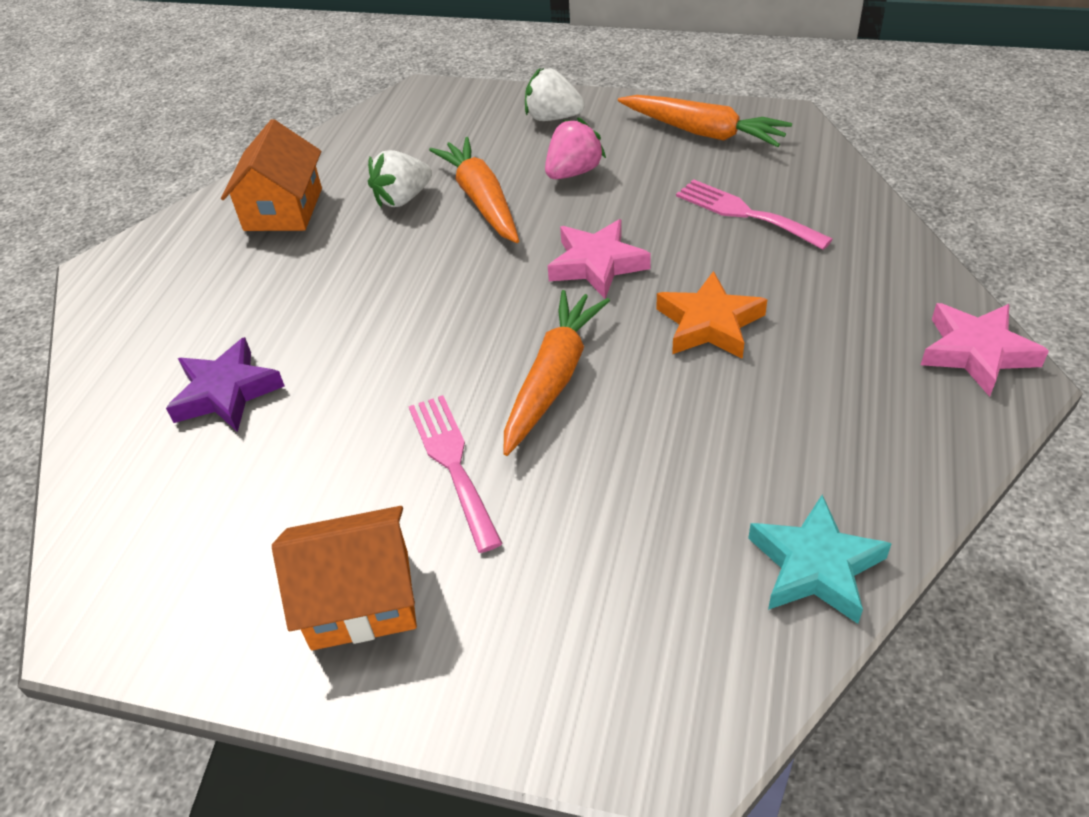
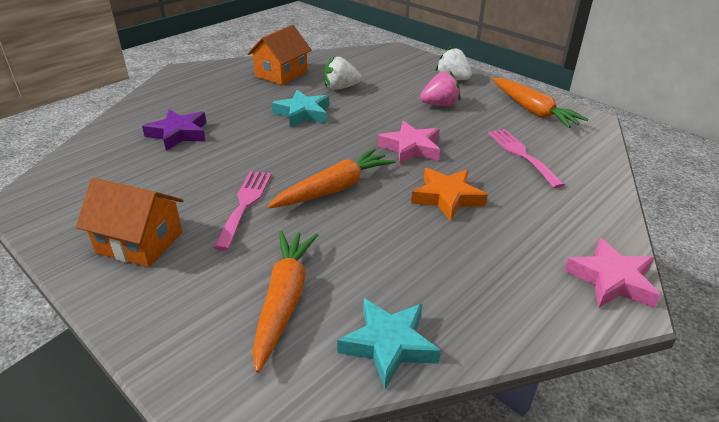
camera: 25 degrees right, 10 degrees down
orange carrot [429,137,519,243] -> orange carrot moved to [252,231,318,373]
none -> turquoise star [272,90,329,128]

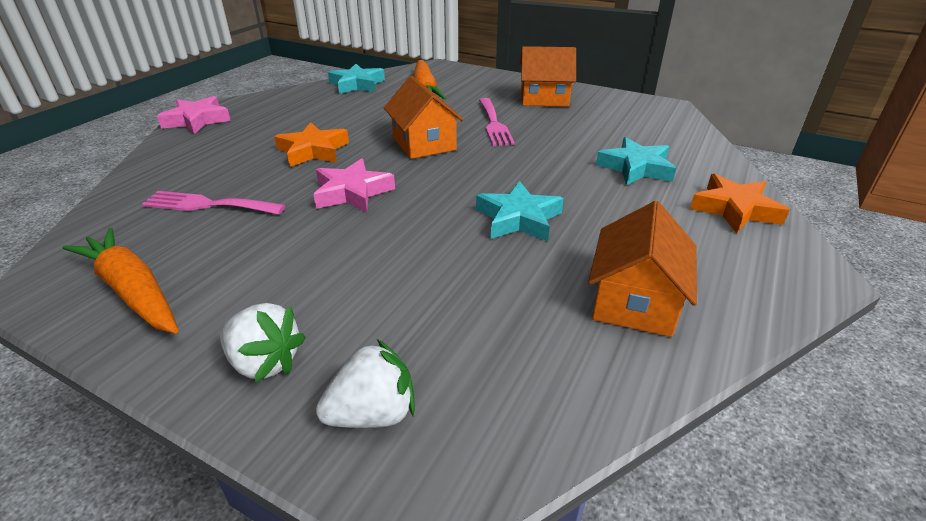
camera: 165 degrees right, 0 degrees up
purple star [142,110,206,151] -> turquoise star [596,137,676,186]
orange carrot [267,148,396,208] -> orange house [384,76,464,159]
white strawberry [324,57,362,90] -> white strawberry moved to [316,339,415,428]
pink strawberry [420,71,460,106] -> none
pink fork [488,129,565,188] -> pink fork turned 135 degrees clockwise [142,191,286,215]
none -> orange star [690,174,789,233]

